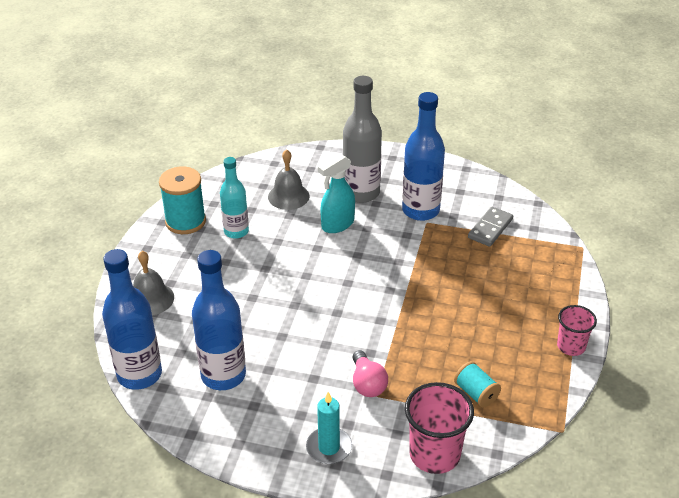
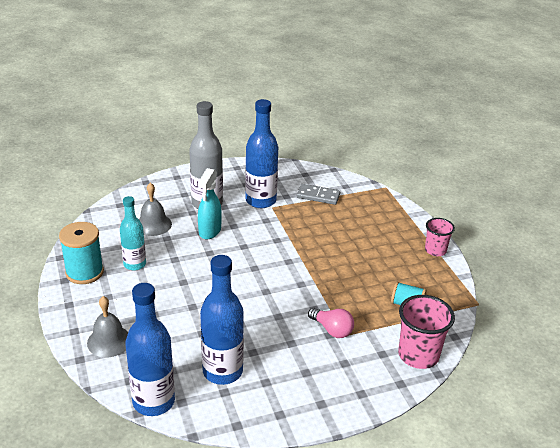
camera: 35 degrees left, 5 degrees down
turquoise candle [306,392,352,464] -> none
grey domino [468,207,513,247] -> grey domino turned 75 degrees counterclockwise [297,184,340,205]

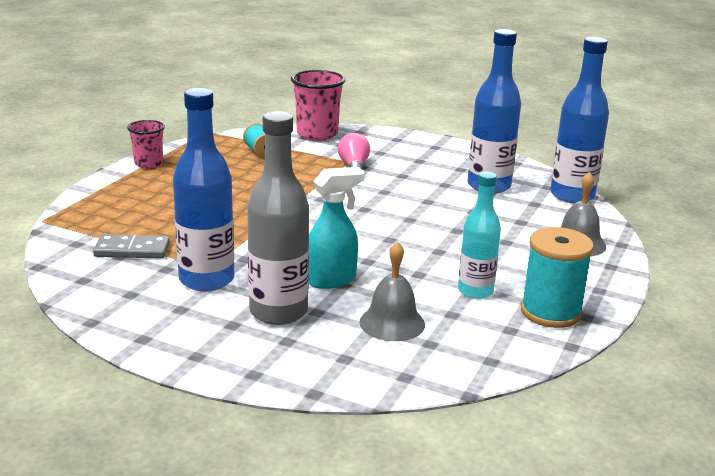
camera: 135 degrees left, 10 degrees down
grey domino [297,184,340,205] -> grey domino turned 60 degrees counterclockwise [93,234,170,259]

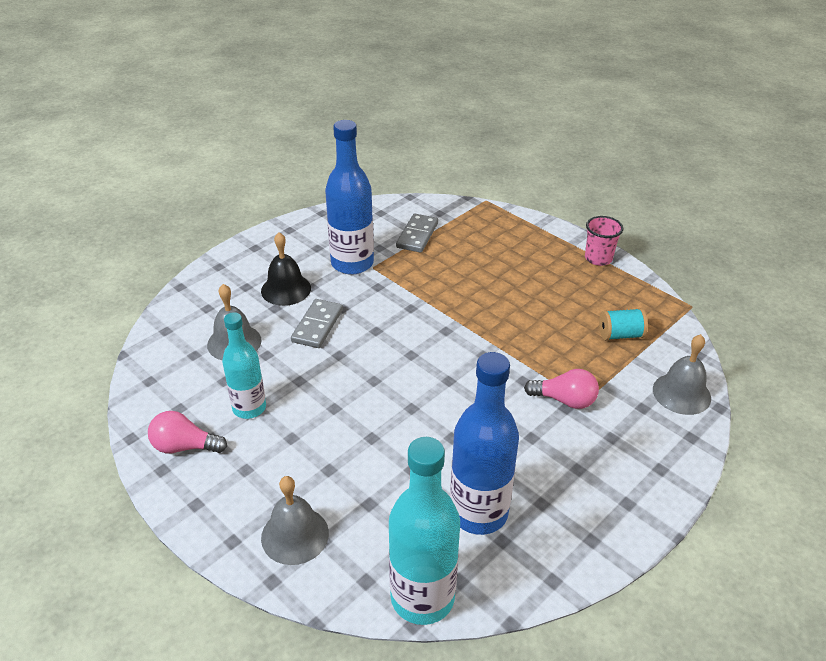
camera: 110 degrees right, 15 degrees up
grey bottle [247,111,309,325] -> black bell [261,232,311,306]
pink cup [291,70,345,141] -> grey bell [653,334,711,415]
turquoise spray bottle [309,167,365,289] -> grey domino [291,299,343,348]
turquoise spool [521,227,594,328] -> pink light bulb [148,411,227,454]
blue bottle [550,37,609,203] -> turquoise bottle [389,437,460,625]

